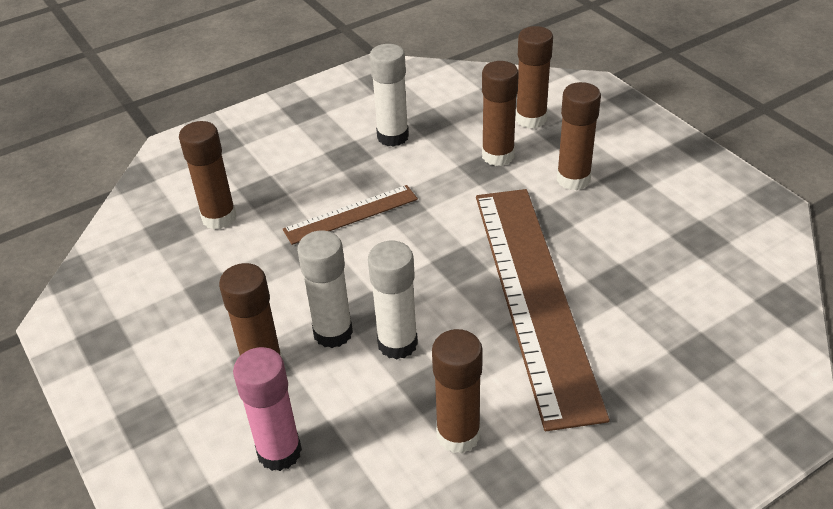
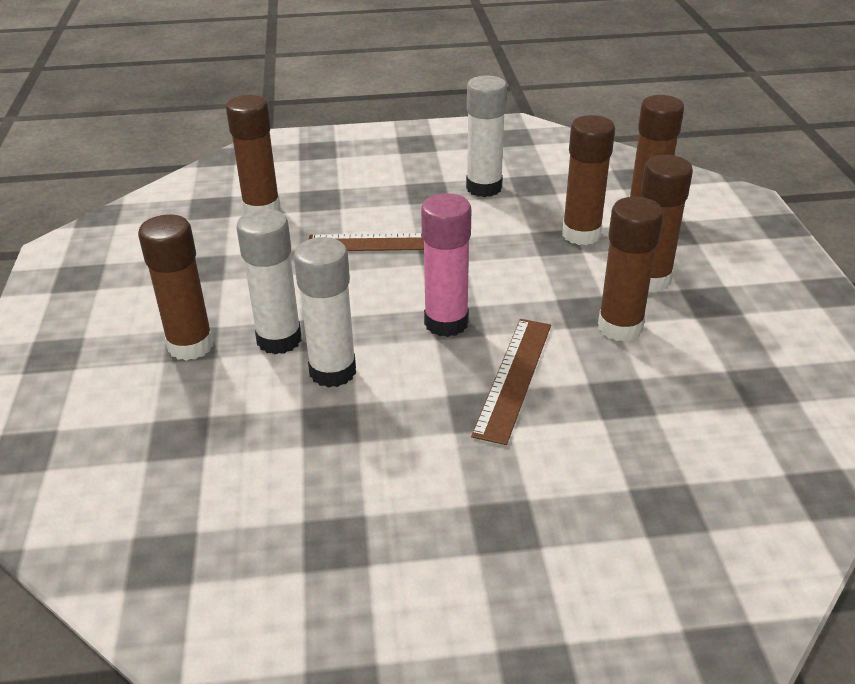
camera: 25 degrees right, 5 degrees down
pink glue stick [233,347,302,471] -> pink glue stick moved to [421,193,471,337]
brown glue stick [432,329,483,454] -> brown glue stick moved to [598,197,664,342]
brown ruler [476,189,610,431] -> brown ruler [471,319,551,445], size x0.47

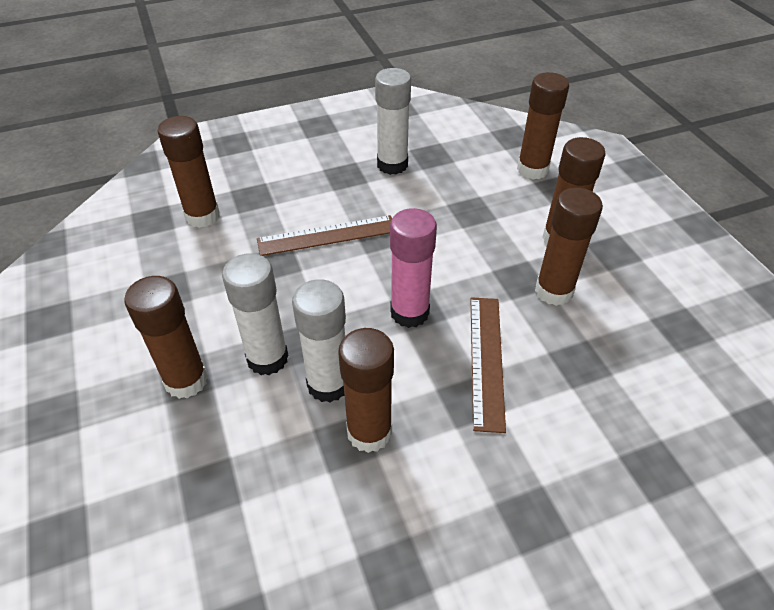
camera: 15 degrees left, 10 degrees up
brown glue stick [562,115,615,245] -> brown glue stick moved to [338,328,394,453]

